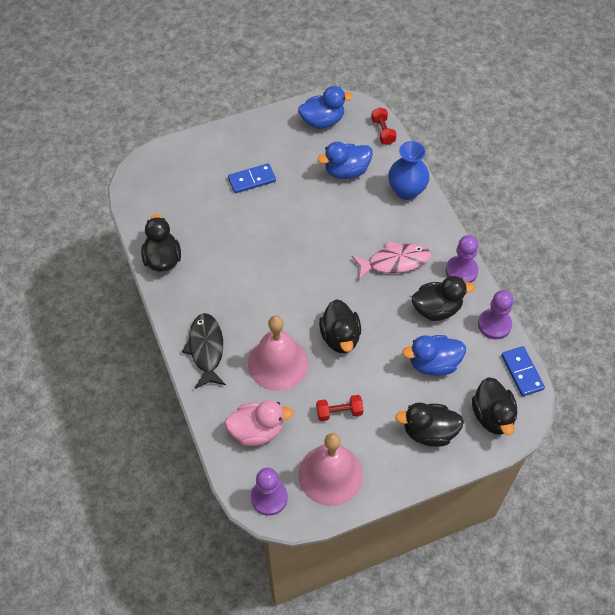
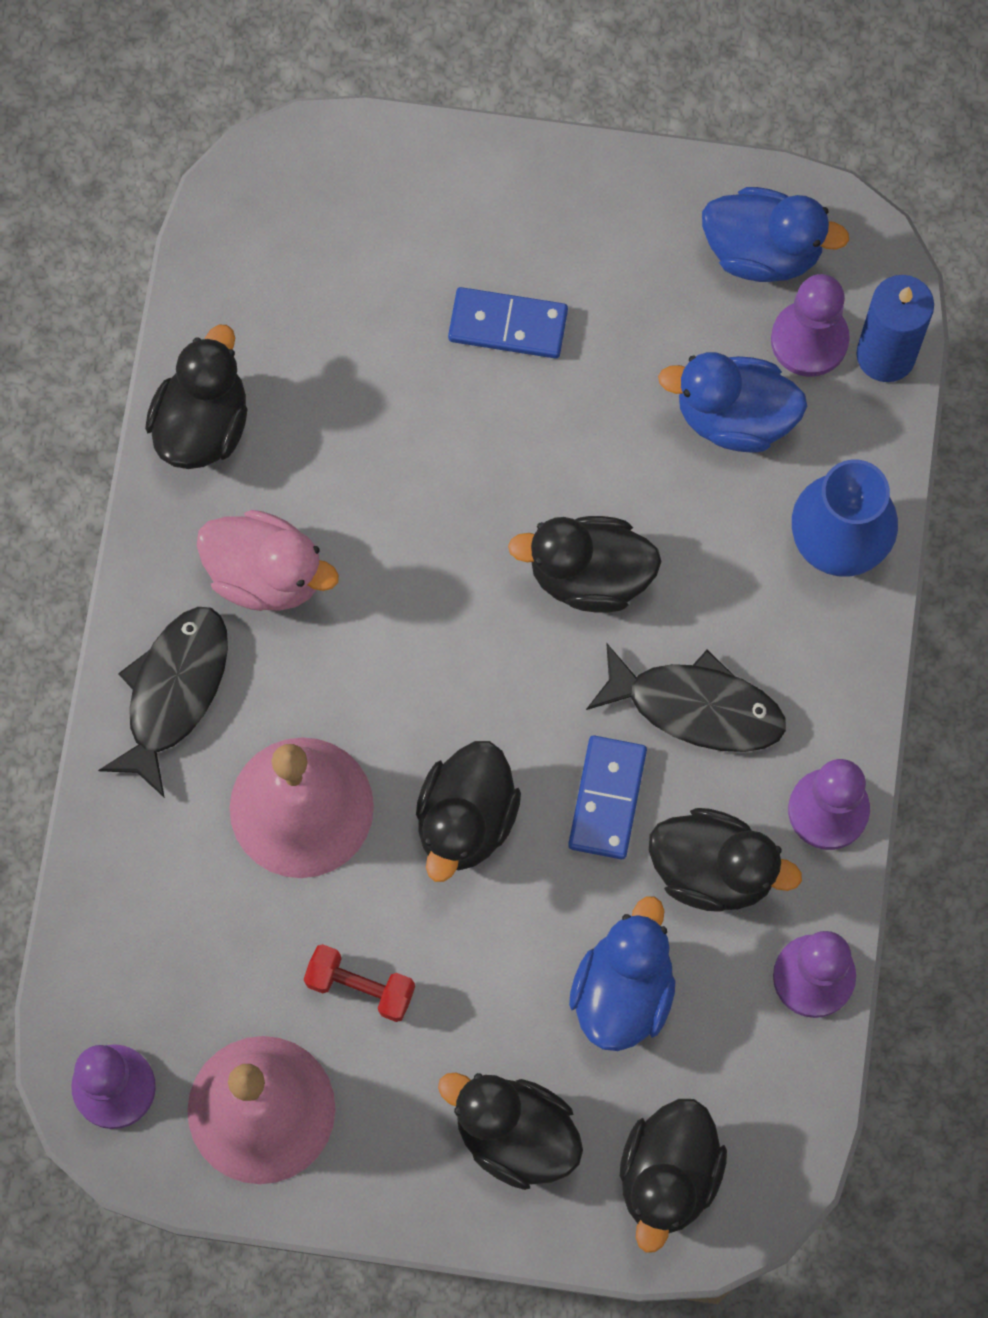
camera: 30 degrees right, 15 degrees up
pink duck [225,400,293,446] -> pink duck moved to [197,510,339,611]
pink fish [352,241,431,280] -> black fish [586,643,786,752]
red dumbbell [371,107,397,145] -> blue candle [856,275,934,382]
blue duck [402,335,466,376] -> blue duck turned 90 degrees clockwise [569,896,676,1051]
blue domino [502,346,545,396] -> blue domino moved to [568,735,647,859]
none -> black duck [508,516,662,613]
none -> purple pawn [771,274,850,377]

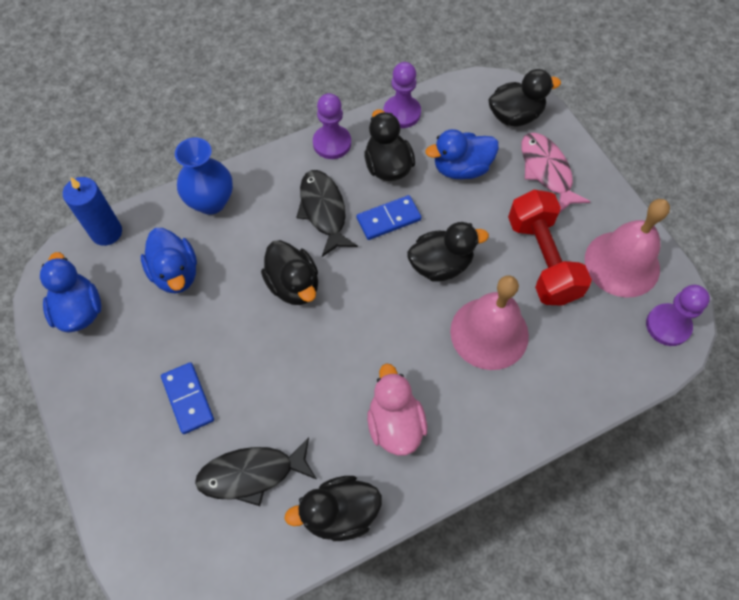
camera: 125 degrees left, 10 degrees down
black fish [98,607,228,798] -> black fish moved to [195,437,316,506]
red dumbbell [304,944,415,1022] -> red dumbbell [508,190,592,306], size x2.03
black duck [438,1073,583,1190] -> pink fish [521,133,591,213]
purple pawn [771,274,850,377] -> none

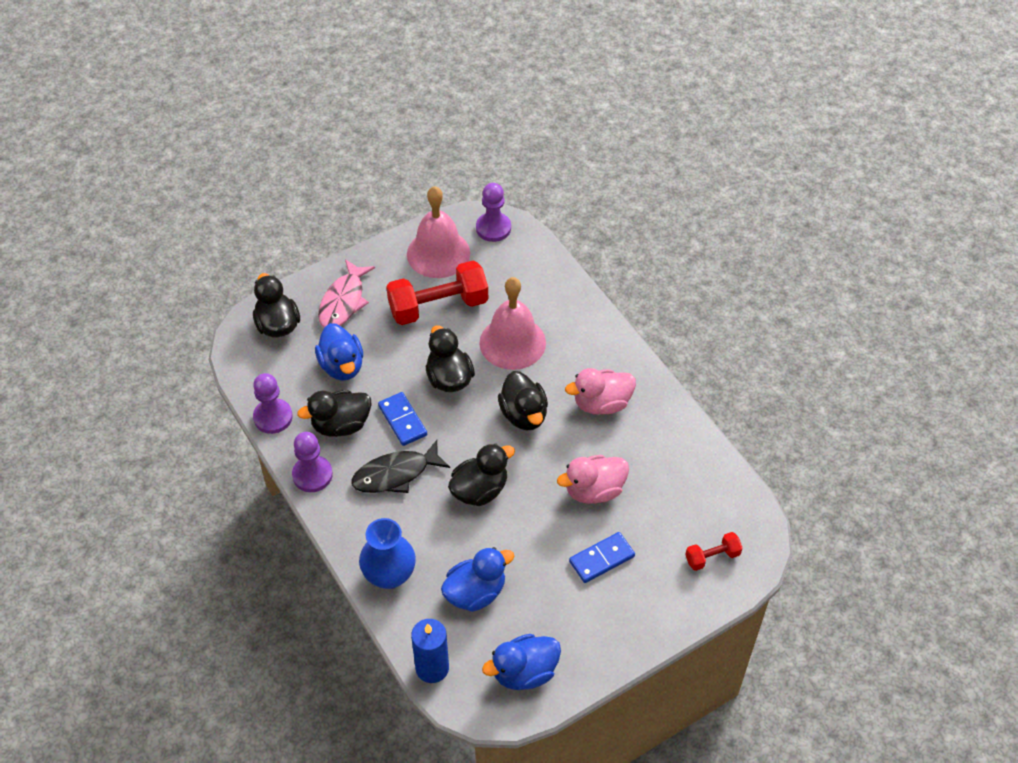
camera: 95 degrees left, 10 degrees down
black fish [195,437,316,506] -> none
black duck [285,476,382,541] -> black duck moved to [498,371,548,430]
pink fish [521,133,591,213] -> pink fish turned 45 degrees counterclockwise [318,259,375,327]
none -> pink duck [557,455,629,504]
none -> red dumbbell [685,532,743,571]

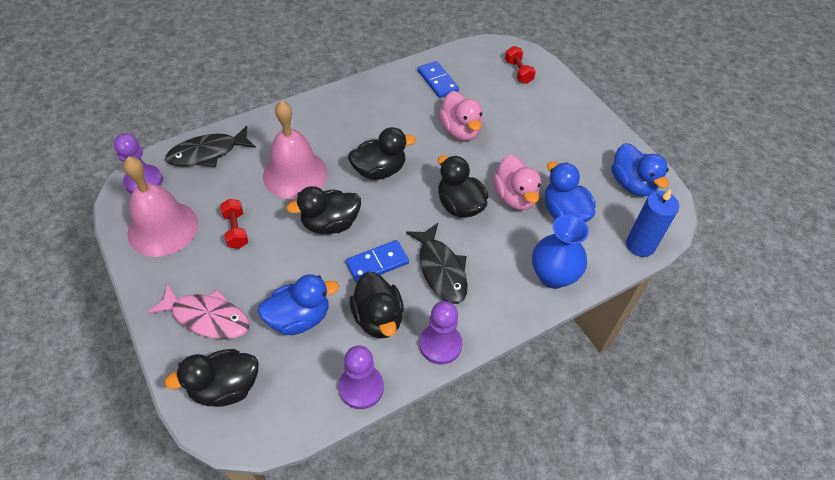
camera: 90 degrees left, 0 degrees up
red dumbbell [386,261,488,325] -> red dumbbell [220,199,248,249], size x0.49
pink duck [565,368,636,415] -> pink duck moved to [493,154,541,210]
blue domino [569,532,635,583] -> blue domino moved to [418,61,459,98]
none -> black fish [165,126,256,167]

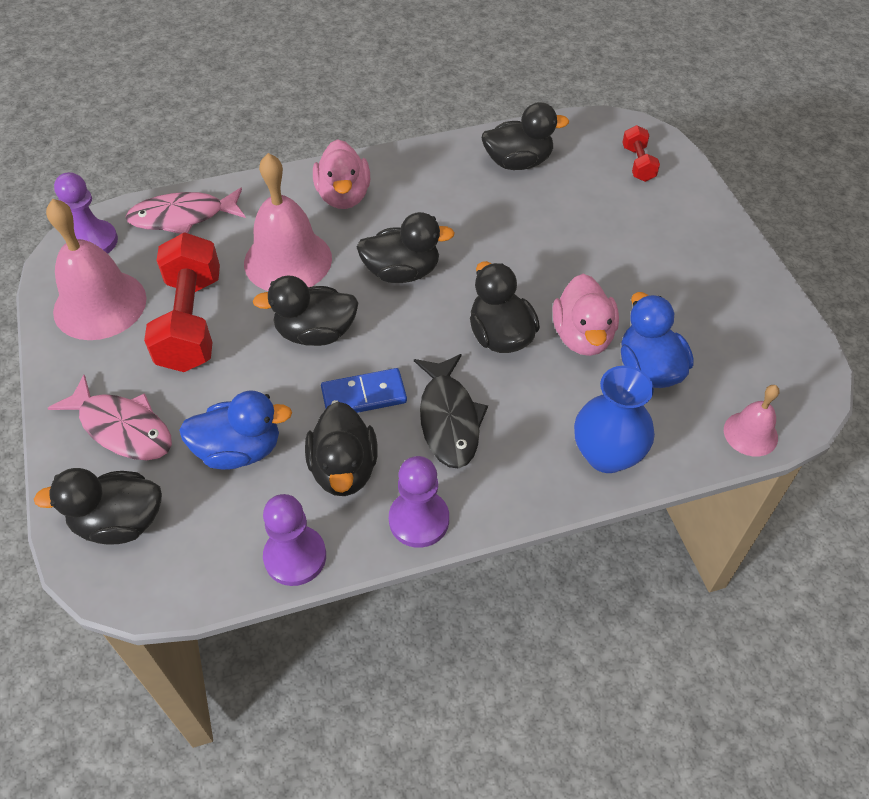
camera: 15 degrees right, 0 degrees up
black fish [165,126,256,167] -> pink fish [125,187,246,234]
red dumbbell [220,199,248,249] -> red dumbbell [144,232,220,372], size x2.03
blue domino [418,61,459,98] -> black duck [482,102,569,170]
pink duck [439,91,483,141] -> pink duck moved to [313,139,370,209]
blue duck [612,143,669,196] -> none
blue candle [626,189,679,257] -> pink bell [724,385,780,457]

